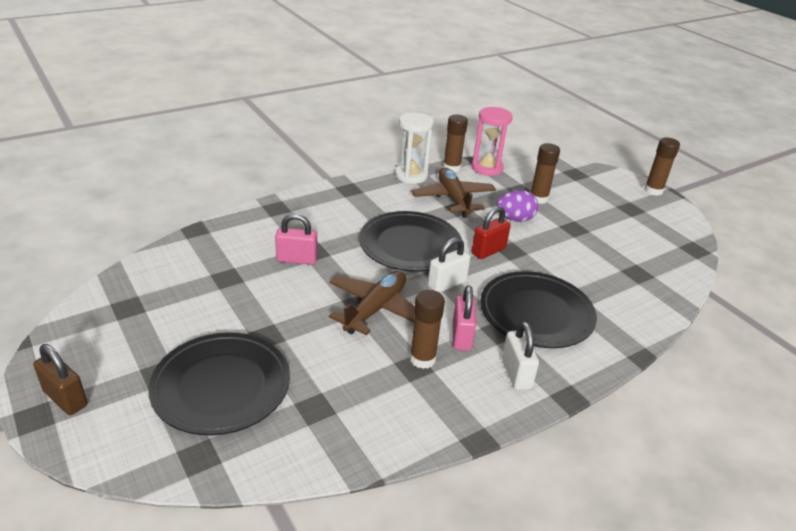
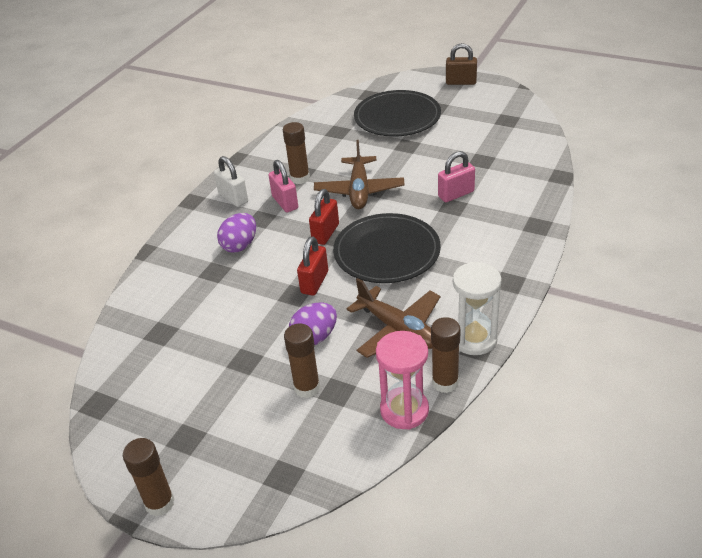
camera: 155 degrees right, 5 degrees up
white padlock [428,237,470,293] -> red padlock [309,189,339,245]
black plate [480,271,597,348] -> purple egg [217,213,256,253]

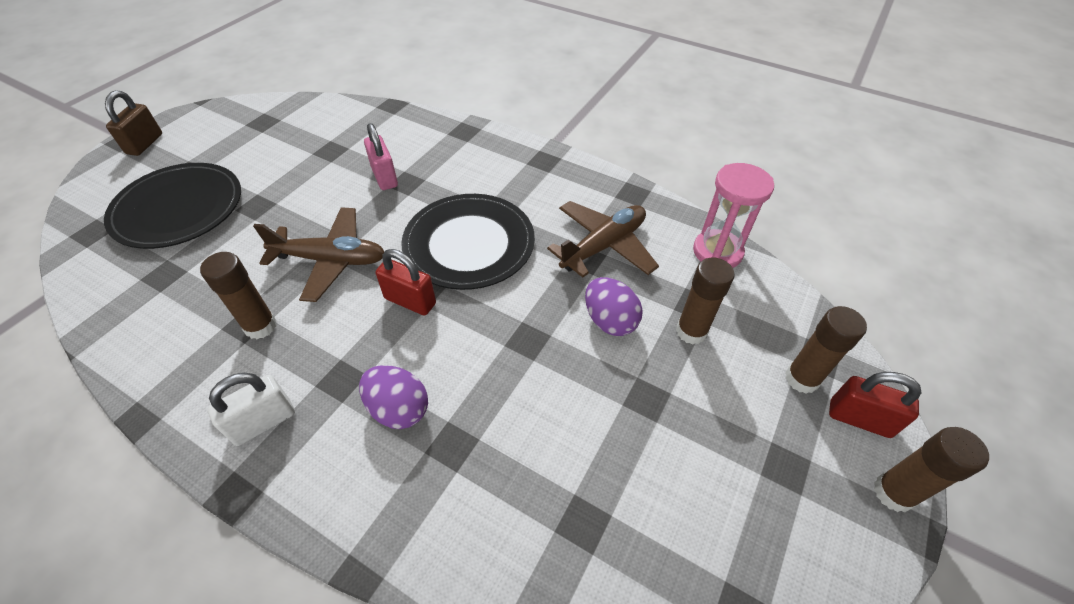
camera: 90 degrees left, 10 degrees up
pink padlock [269,160,298,212] -> none
red padlock [297,236,328,296] -> red padlock moved to [829,372,921,438]
brown glue stick [431,317,461,393] -> brown glue stick moved to [785,306,867,394]
white hourglass [453,262,501,355] -> none

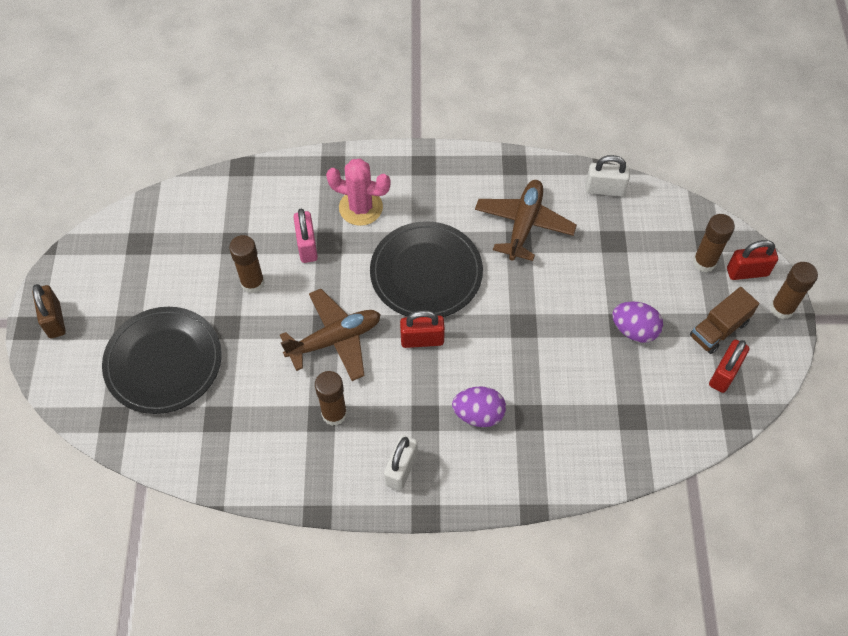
camera: 30 degrees left, 10 degrees up
pink padlock [364,123,398,190] -> pink padlock turned 45 degrees clockwise [294,209,318,263]
purple egg [585,277,643,336] -> purple egg moved to [612,301,663,343]
brown glue stick [676,258,734,345] -> brown glue stick moved to [229,235,265,293]
pink hourglass [693,163,774,268] -> white padlock [585,155,630,196]
none -> pink cactus [326,159,391,226]
none -> brown truck [690,287,759,354]
none -> red padlock [709,340,750,393]

